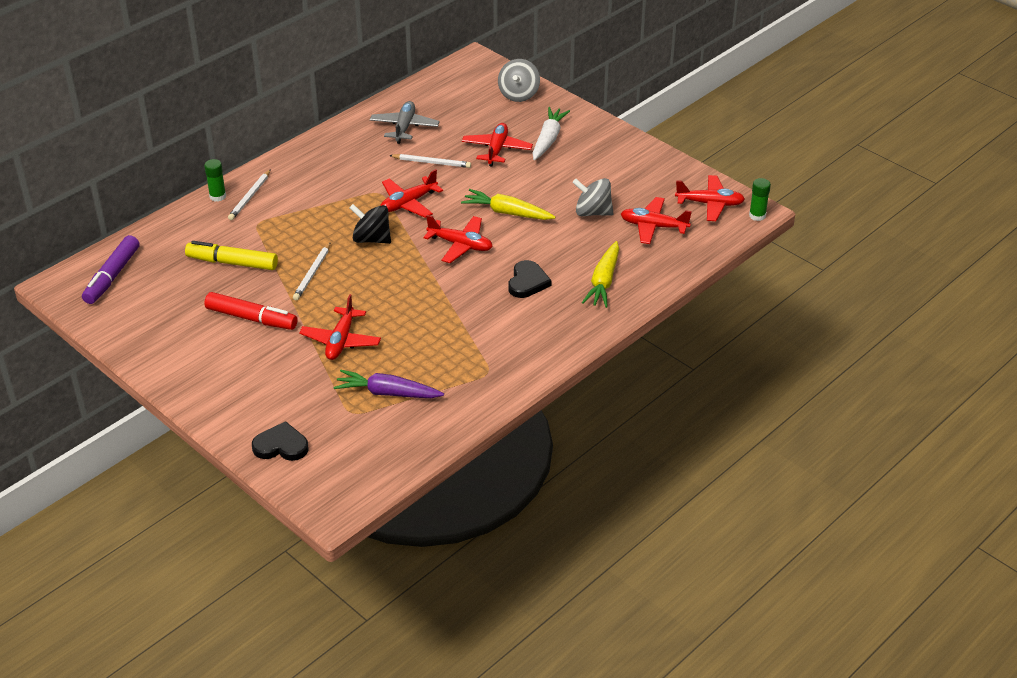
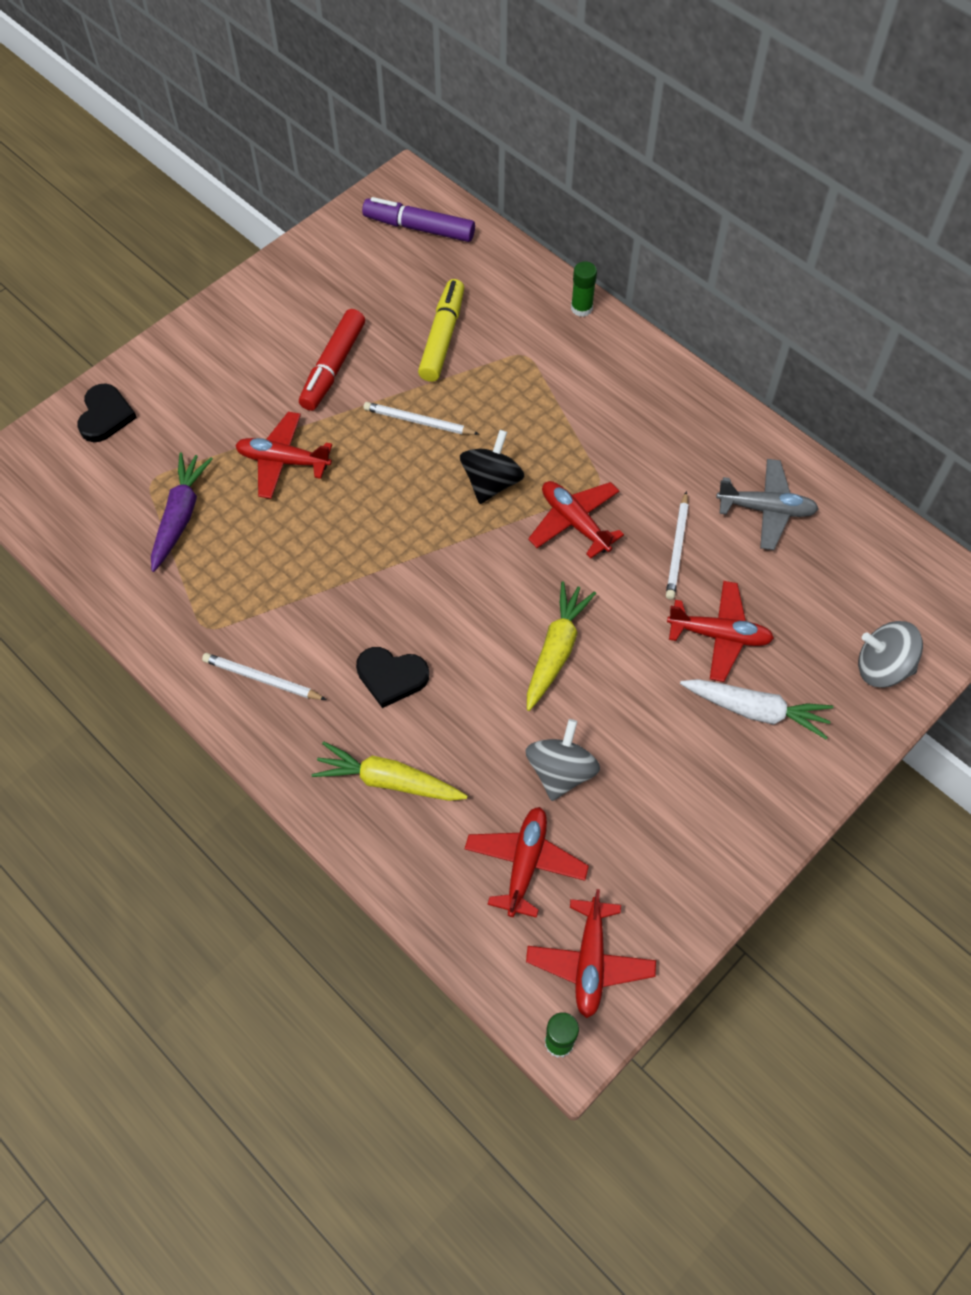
camera: 90 degrees right, 20 degrees up
white pencil [228,169,271,220] -> white pencil moved to [202,653,327,700]
red plane [423,215,493,263] -> none

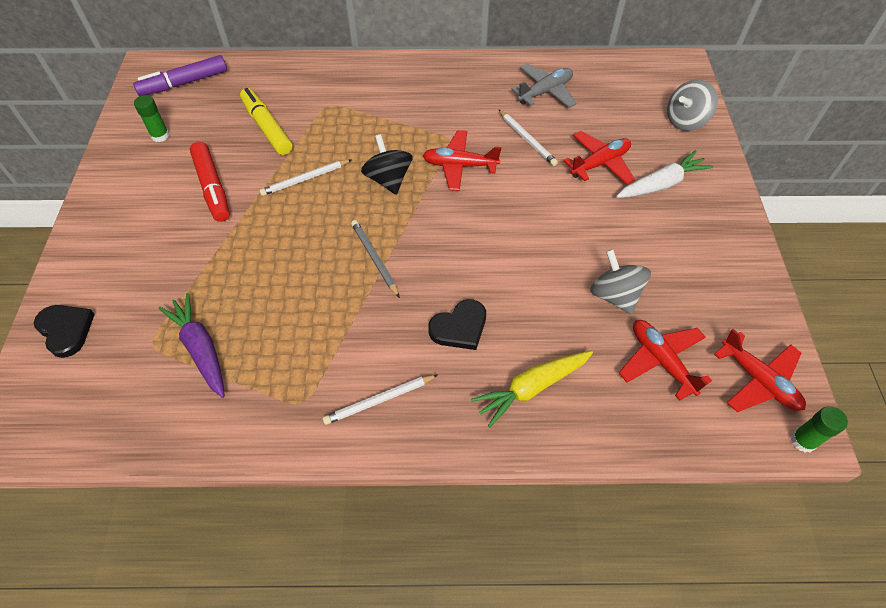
camera: 45 degrees left, 5 degrees down
red plane [235,412,332,499] -> none
yellow carrot [527,581,596,711] -> none
green glue stick [571,261,597,317] -> green glue stick moved to [134,95,169,142]
none -> grey pencil [351,220,400,298]

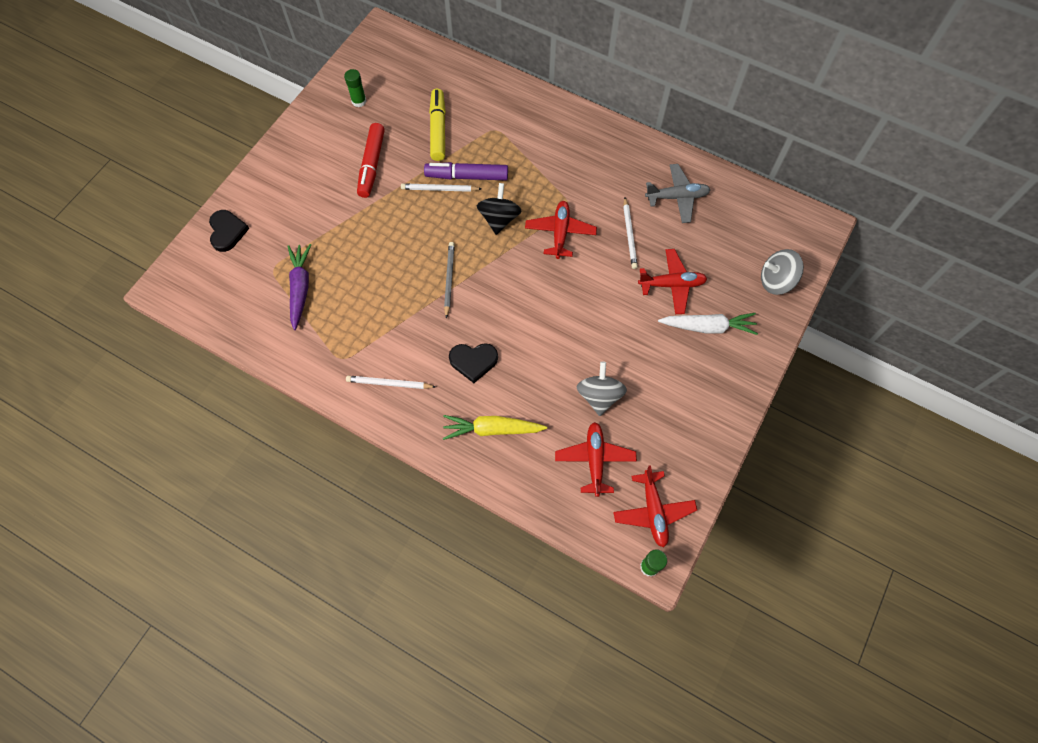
camera: 30 degrees right, 10 degrees up
purple marker [133,55,227,96] -> purple marker moved to [424,162,508,180]
red plane [423,130,502,191] -> red plane turned 60 degrees clockwise [525,201,597,259]

